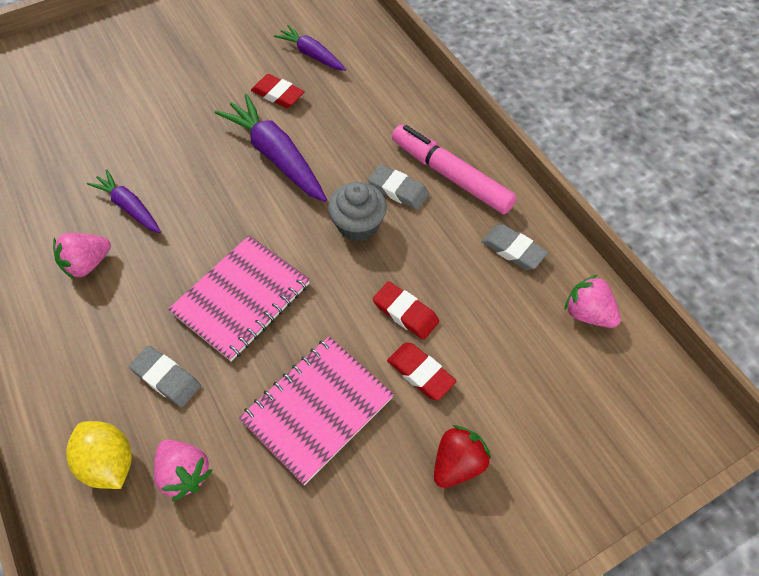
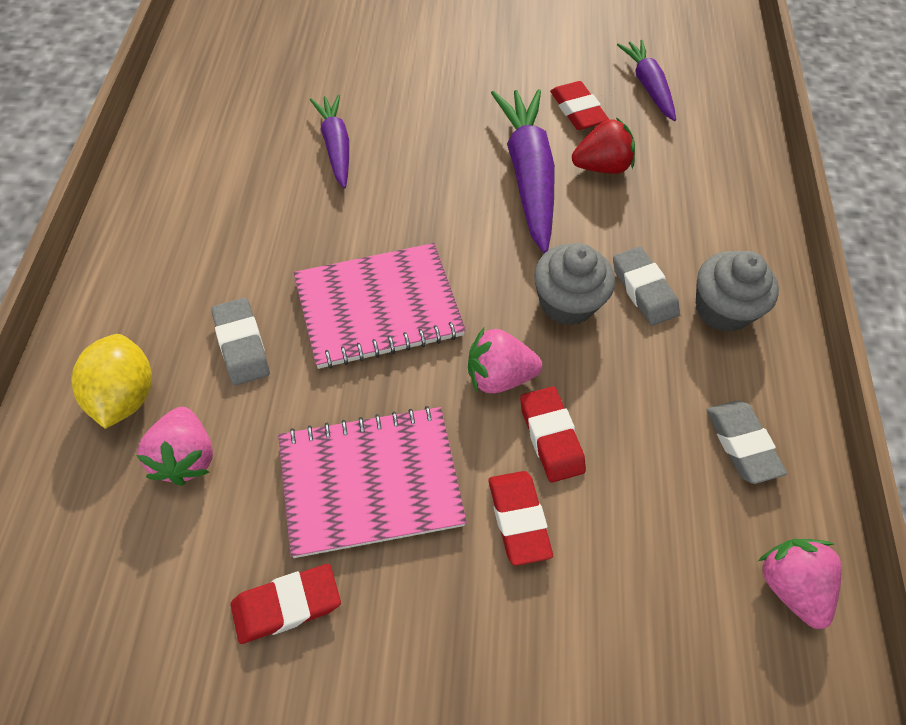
camera: 30 degrees right, 0 degrees up
pink strawberry [53,233,111,280] -> pink strawberry moved to [468,328,542,393]
pink marker [392,124,517,214] -> grey cupcake [696,251,779,332]
red strawberry [434,425,491,488] -> red strawberry moved to [572,117,635,174]
none -> red eraser [230,564,341,644]

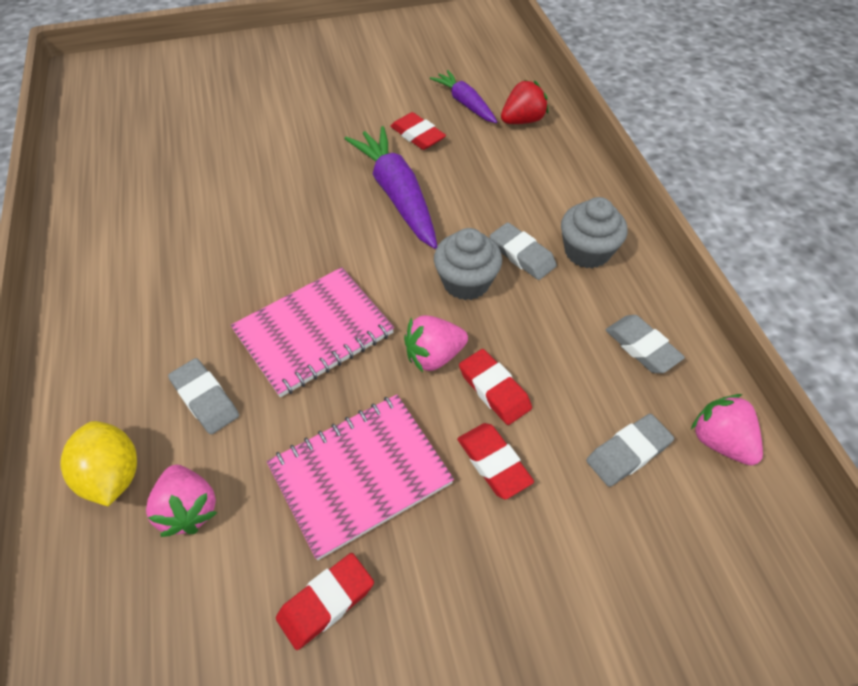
camera: 15 degrees left, 5 degrees down
purple carrot [310,95,349,189] -> none
red strawberry [572,117,635,174] -> red strawberry moved to [501,80,548,124]
none -> grey eraser [586,414,674,487]

